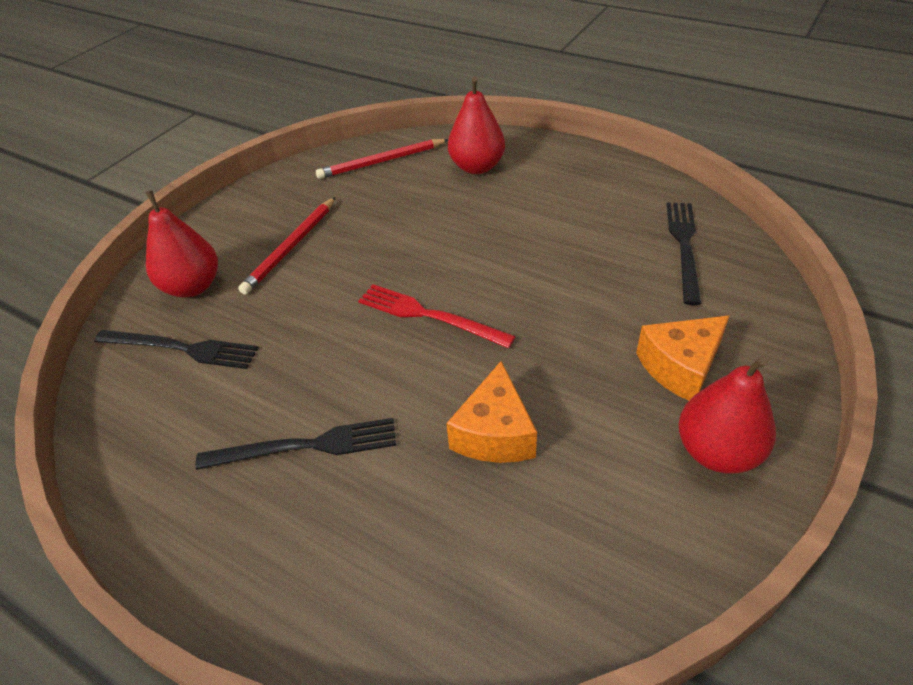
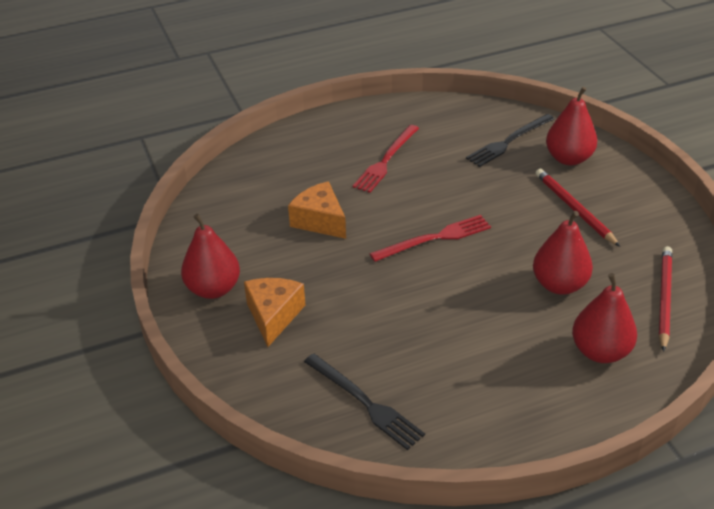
camera: 125 degrees right, 5 degrees down
black fork [196,418,396,470] -> red fork [353,125,419,193]
none -> red pear [533,211,593,295]

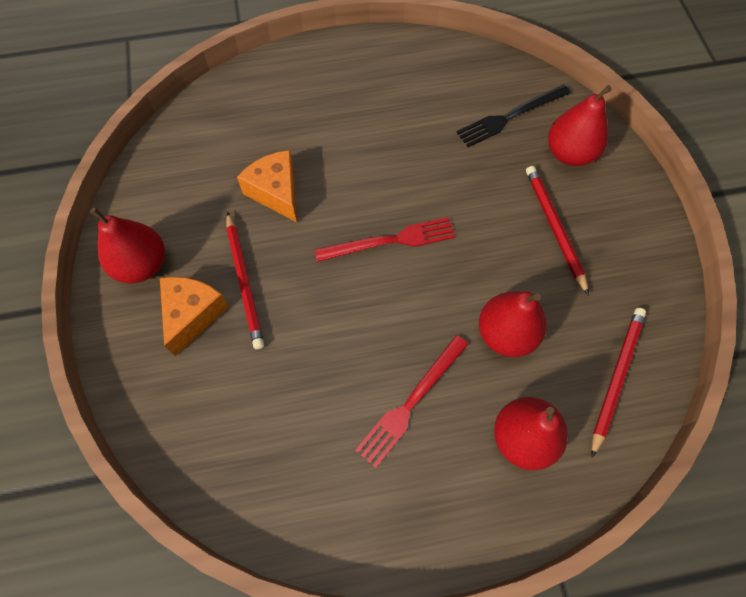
camera: 10 degrees right, 25 degrees up
black fork [304,354,425,450] -> none
red fork [353,125,419,193] -> red fork moved to [355,335,469,468]
none -> red pencil [226,212,264,349]

